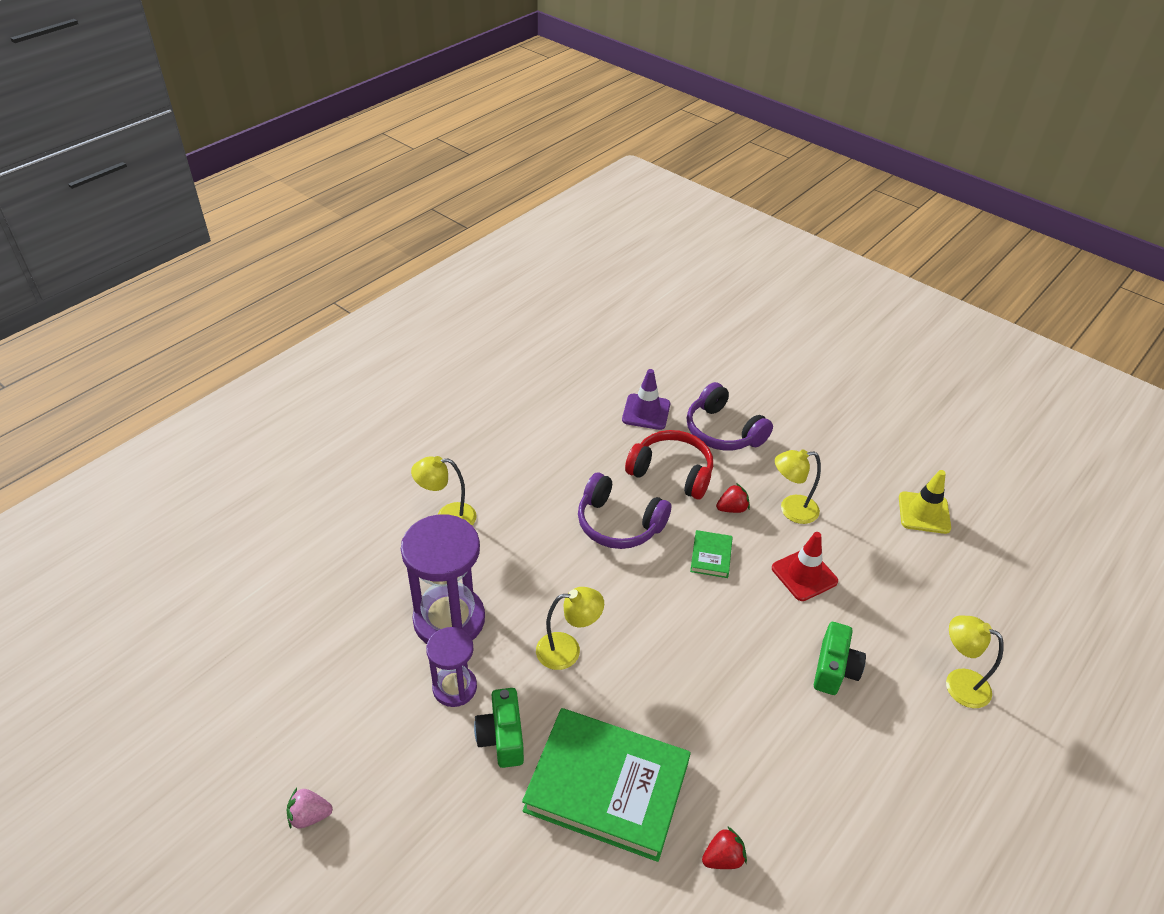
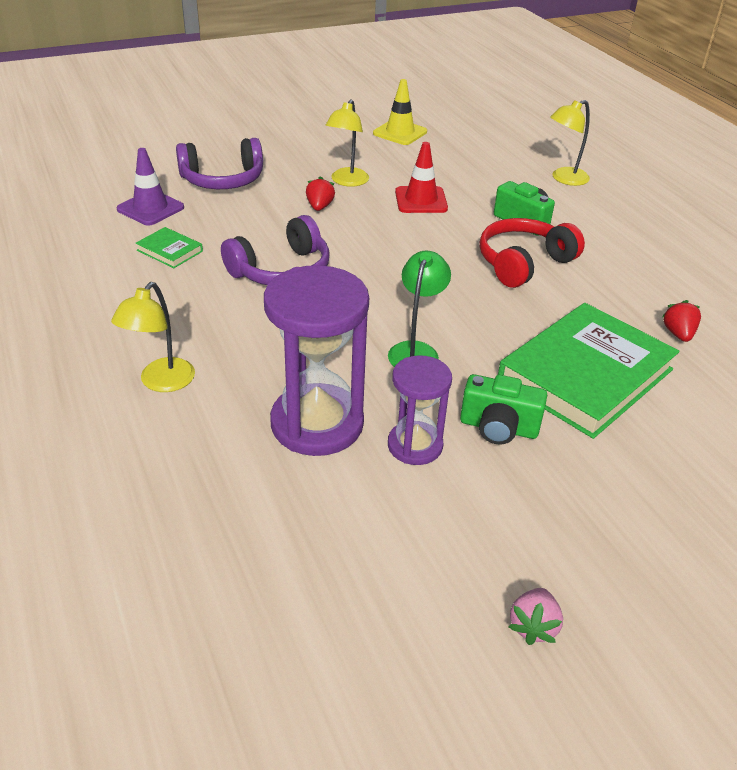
camera: 65 degrees left, 5 degrees down
yellow lamp [536,587,604,670] -> green lamp [388,251,451,367]
red headphones [625,430,713,499] -> red headphones moved to [479,218,585,288]
green book [690,530,733,578] -> green book moved to [136,227,203,268]

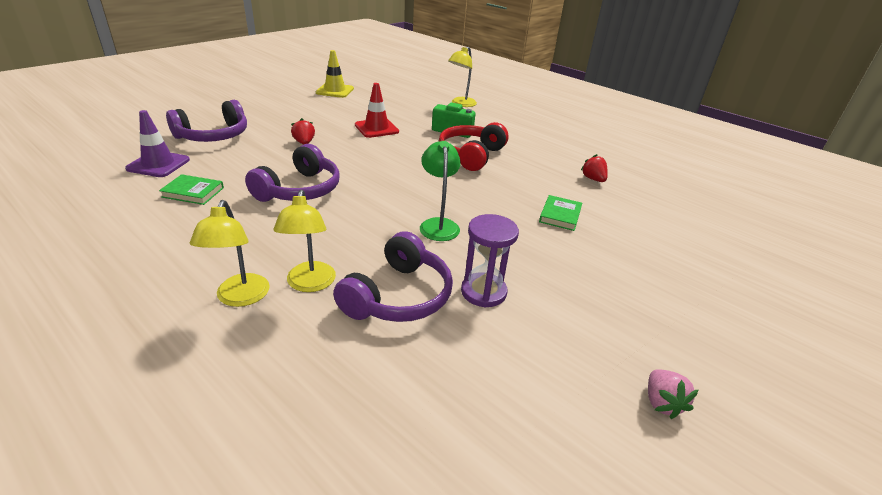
camera: 25 degrees left, 5 degrees down
purple hourglass [264,265,369,456] -> purple headphones [333,231,453,322]
yellow lamp [325,99,369,187] -> yellow lamp moved to [273,190,336,292]
green camera [460,374,547,445] -> none
green book [498,303,680,439] -> green book [539,195,582,231], size x0.42

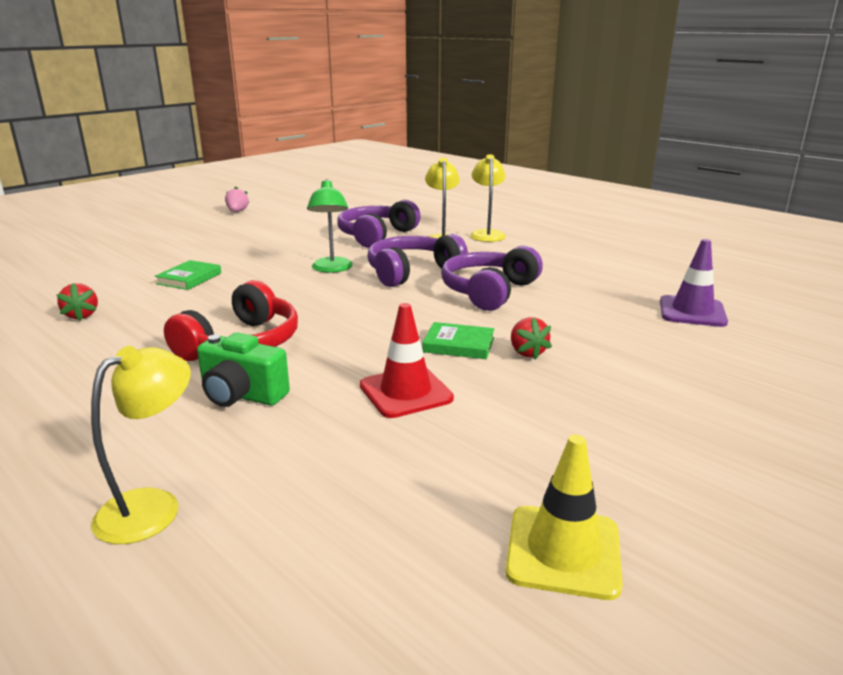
camera: 175 degrees left, 10 degrees down
green book [159,174,224,205] -> green book moved to [423,322,495,359]
purple headphones [166,100,247,142] -> purple headphones moved to [367,234,468,287]
purple hourglass [461,214,519,308] -> none

